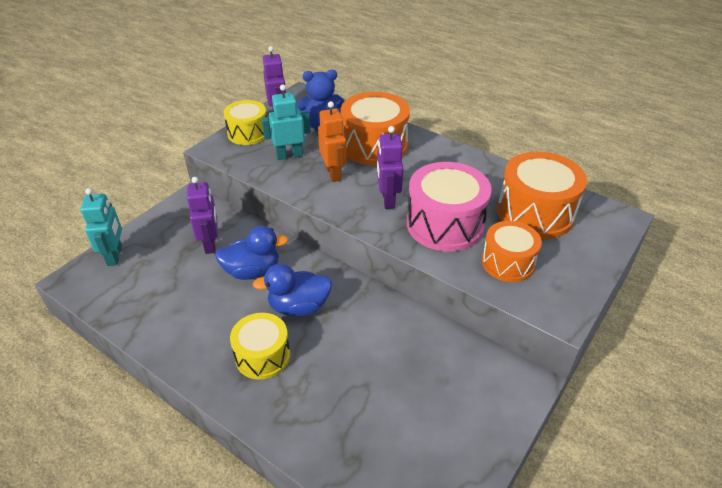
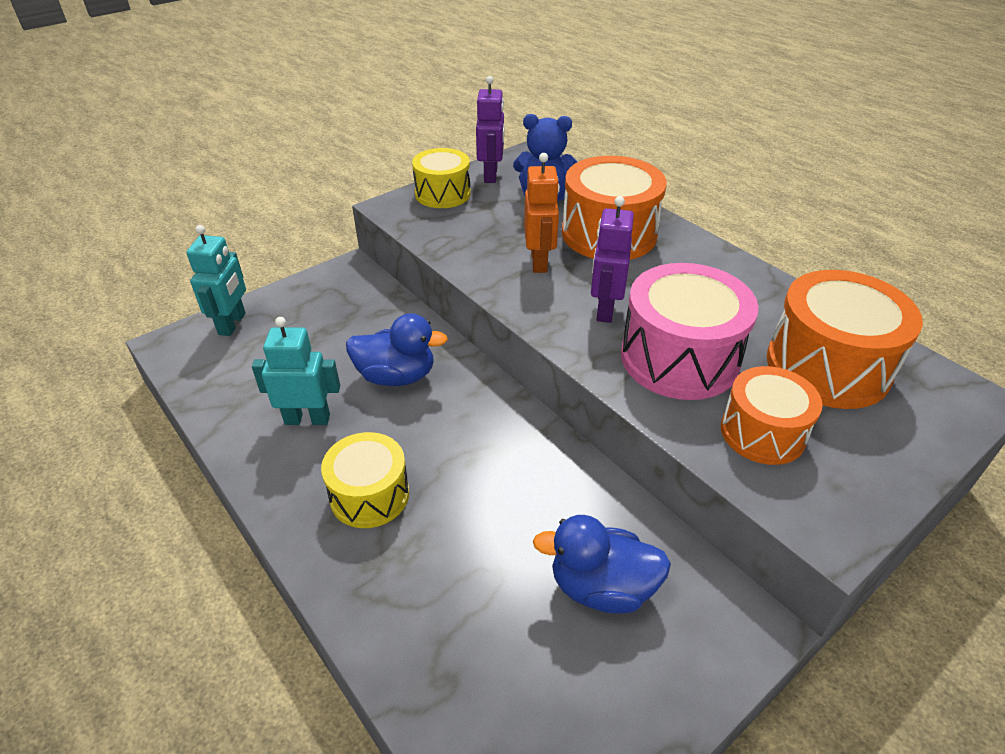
camera: 15 degrees right, 0 degrees up
purple robot [187,177,218,254] -> none
blue duck [252,264,332,316] -> blue duck moved to [533,515,671,614]
turquoise robot [261,85,311,160] -> turquoise robot moved to [252,317,340,425]

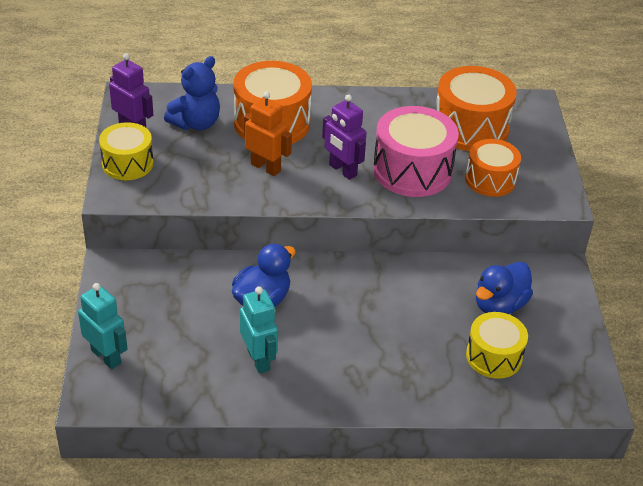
camera: 55 degrees left, 0 degrees up
turquoise robot [252,317,340,425] -> turquoise robot turned 120 degrees clockwise [240,287,278,374]
yellow drum [321,432,409,528] -> yellow drum moved to [466,312,528,379]

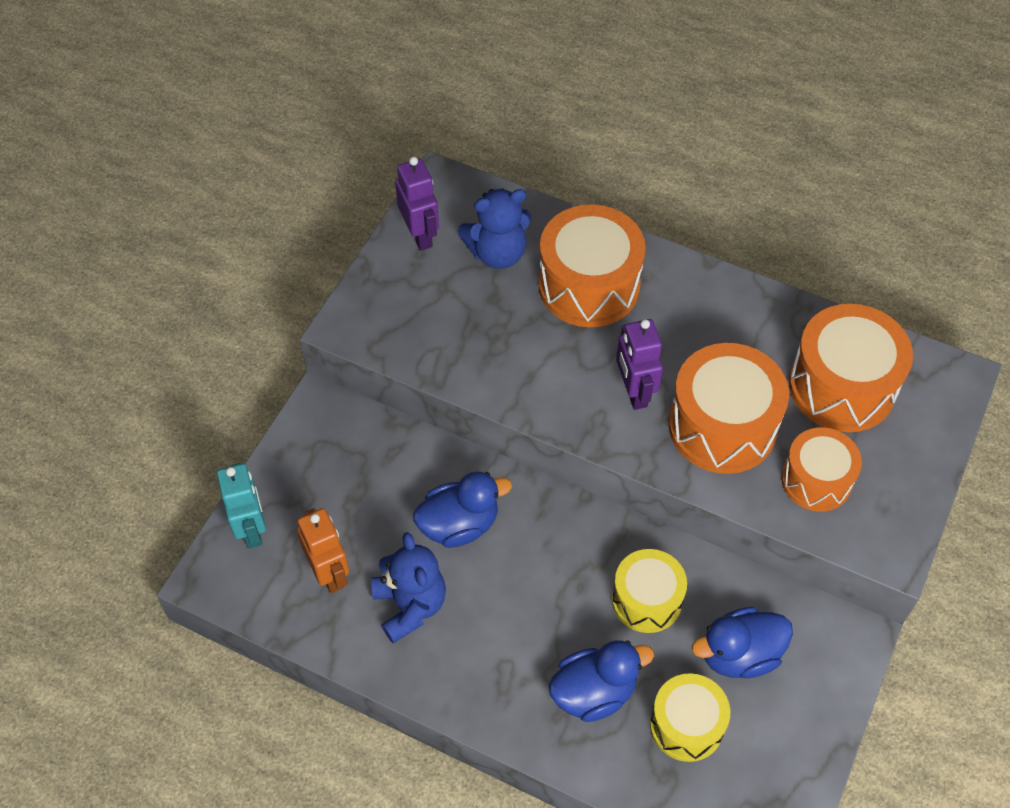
camera: 30 degrees right, 15 degrees up
yellow drum [99,122,154,180] -> yellow drum moved to [612,549,687,633]
turquoise robot [240,287,278,374] -> blue teddy bear [372,532,446,643]
orange robot [244,92,292,176] -> orange robot moved to [297,508,349,593]
pink drum [373,106,459,197] -> orange drum [669,343,789,474]
none -> blue duck [549,640,654,722]

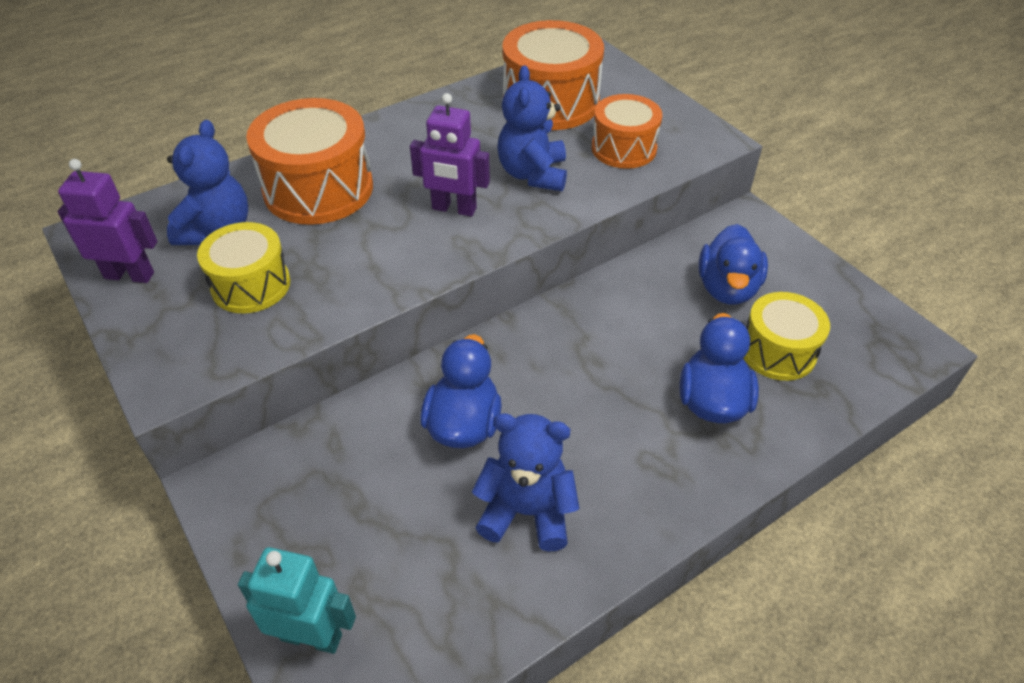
camera: 60 degrees left, 10 degrees down
orange robot [297,508,349,593] -> none
yellow drum [612,549,687,633] -> yellow drum moved to [197,222,290,313]
orange drum [669,343,789,474] -> blue teddy bear [497,65,567,191]

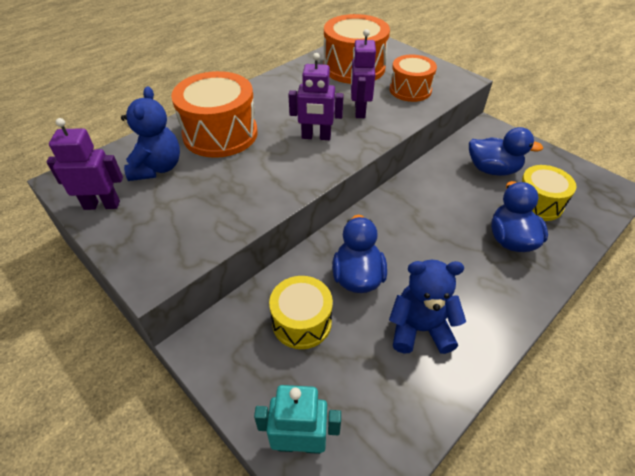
camera: 10 degrees left, 0 degrees up
yellow drum [197,222,290,313] -> yellow drum moved to [269,276,333,349]
blue teddy bear [497,65,567,191] -> purple robot [351,29,376,118]
blue duck [699,224,768,305] -> blue duck turned 75 degrees counterclockwise [469,127,543,176]

